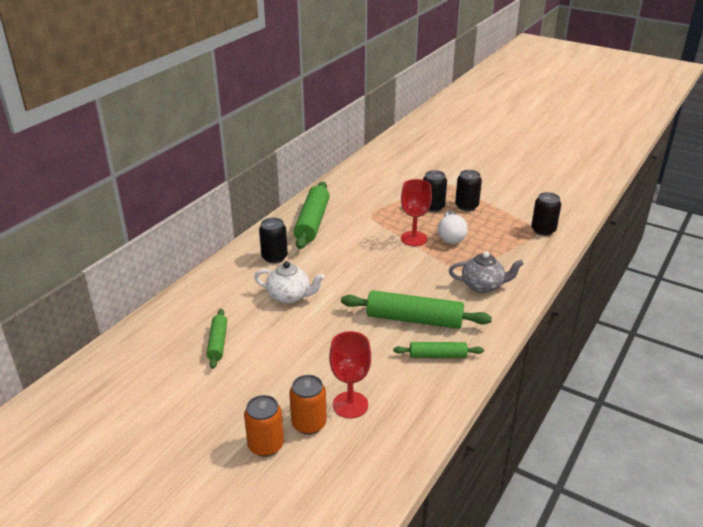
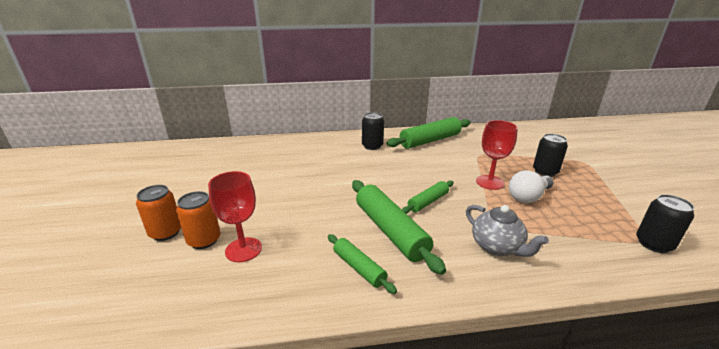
camera: 50 degrees right, 5 degrees down
green rolling pin [207,309,227,369] -> green rolling pin moved to [402,181,454,214]
white teapot [254,261,325,304] -> none
black can [455,170,482,211] -> none

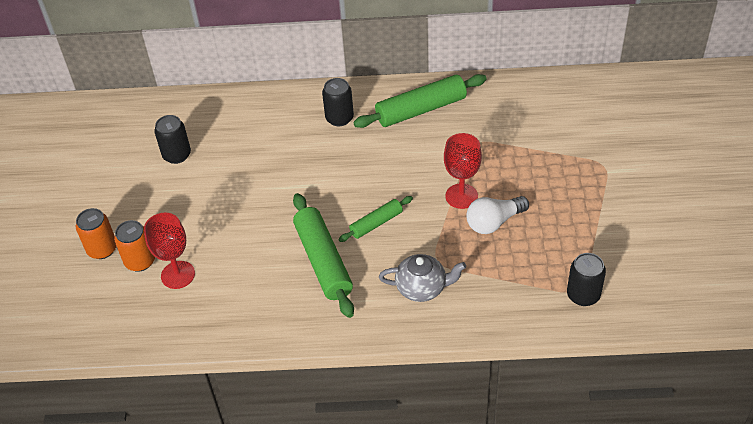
camera: 10 degrees right, 20 degrees up
green rolling pin [328,234,397,294] -> none
grey teapot [466,205,549,257] -> grey teapot turned 60 degrees counterclockwise [379,254,466,302]
black can [533,134,568,177] -> black can moved to [154,115,191,164]

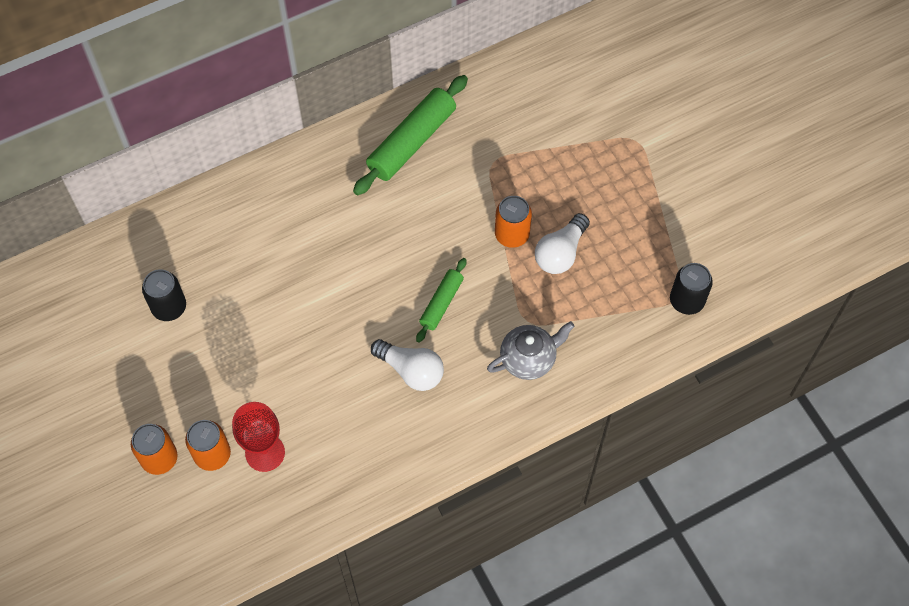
camera: 30 degrees left, 15 degrees up
green rolling pin [293,193,354,318] -> white light bulb [371,339,444,391]
black can [322,78,354,126] -> none
red goblet [444,133,482,209] -> orange can [495,196,532,248]

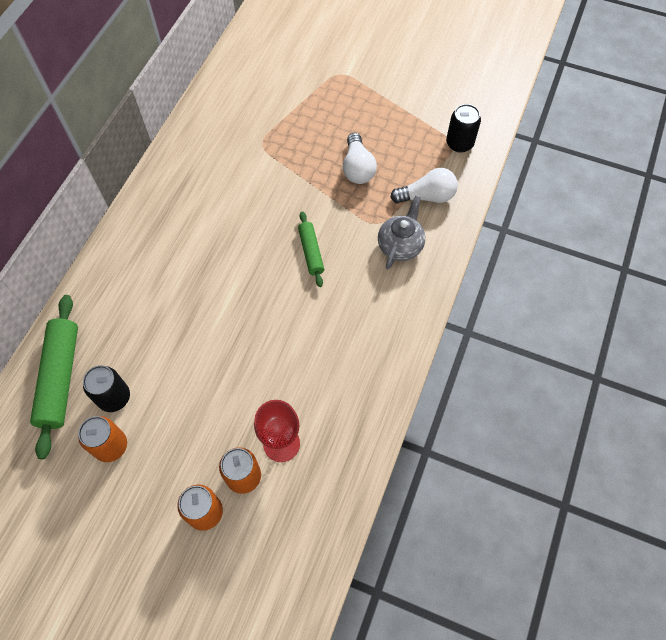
camera: 40 degrees left, 0 degrees up
green rolling pin [353,75,468,195] -> green rolling pin moved to [30,295,78,459]
white light bulb [371,339,444,391] -> white light bulb moved to [390,168,458,203]
orange can [495,196,532,248] -> orange can moved to [78,416,127,462]

